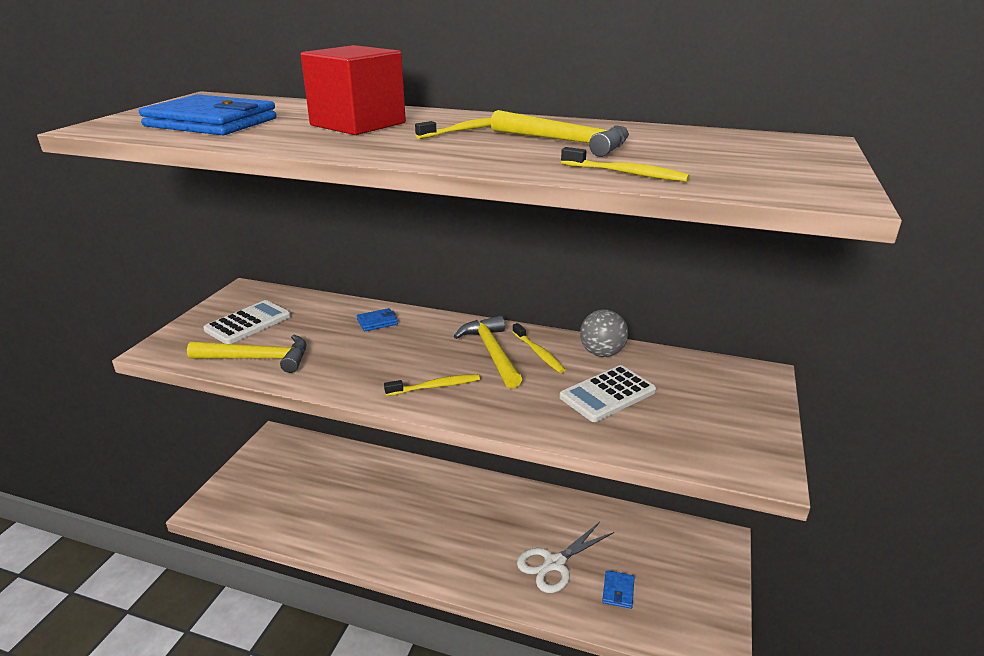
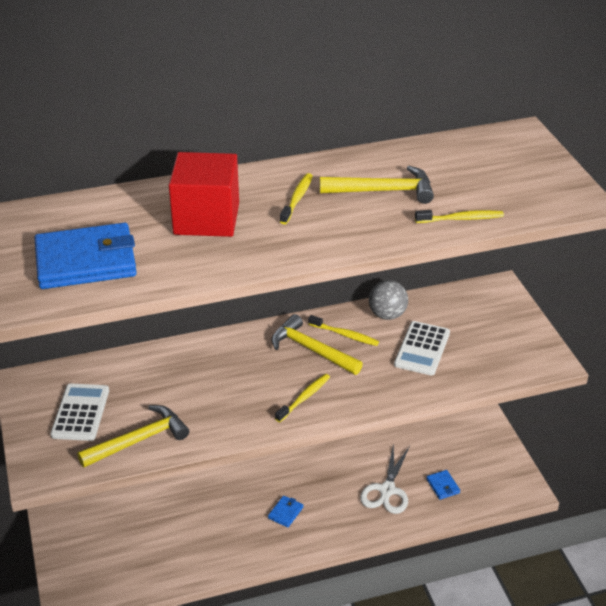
camera: 35 degrees left, 10 degrees up
blue wallet [357,308,398,331] -> blue wallet moved to [268,496,303,528]

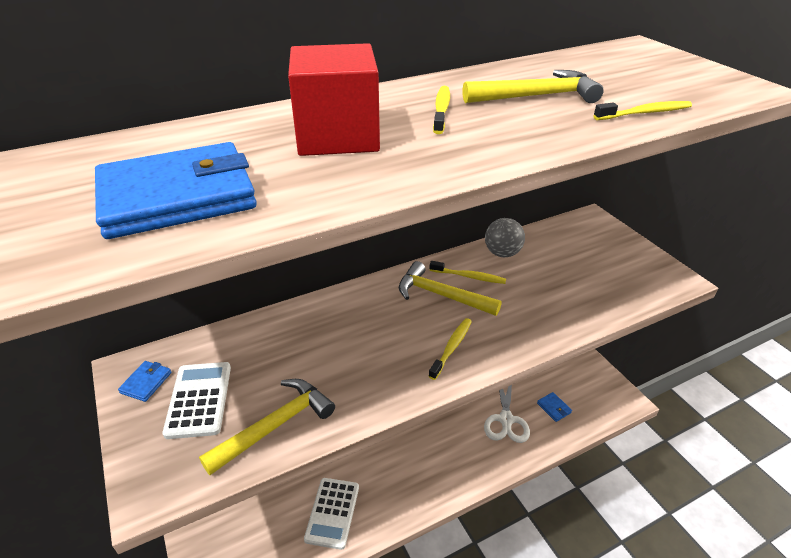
camera: 10 degrees left, 0 degrees up
blue wallet [268,496,303,528] -> blue wallet moved to [118,361,171,402]
white calculator [394,321,450,376] -> white calculator moved to [304,478,359,550]

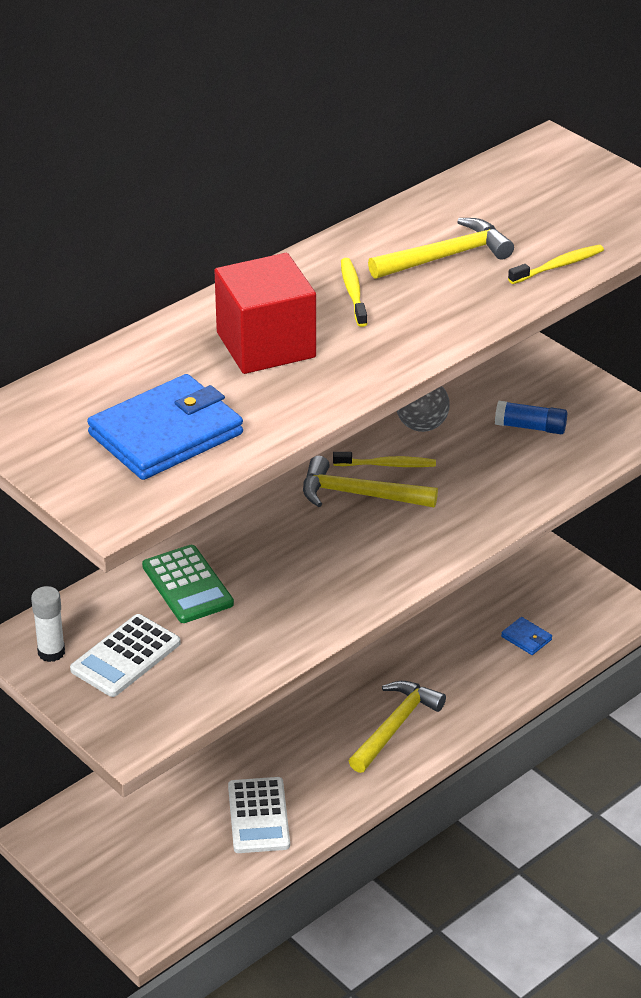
camera: 15 degrees left, 0 degrees up
blue wallet [118,361,171,402] -> white glue stick [31,586,65,662]
white calculator [162,362,231,439] -> white calculator turned 120 degrees counterclockwise [70,614,181,697]
yellow hammer [199,379,335,475] -> yellow hammer moved to [349,681,446,773]
yellow toothbrush [428,318,472,380] -> none
white scissors [484,385,530,443] -> none
none -> green calculator [142,545,234,623]
none -> blue glue stick [495,401,567,434]

